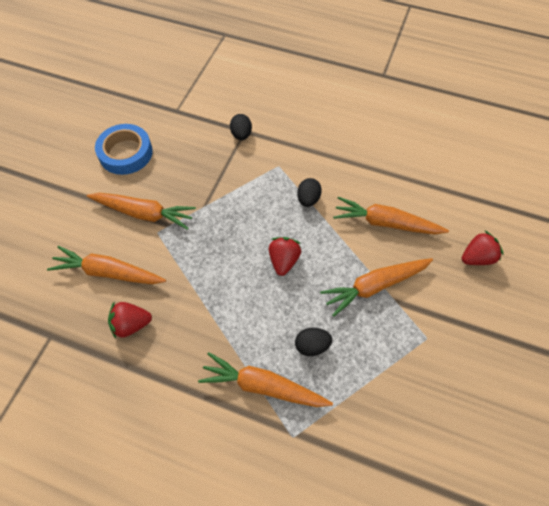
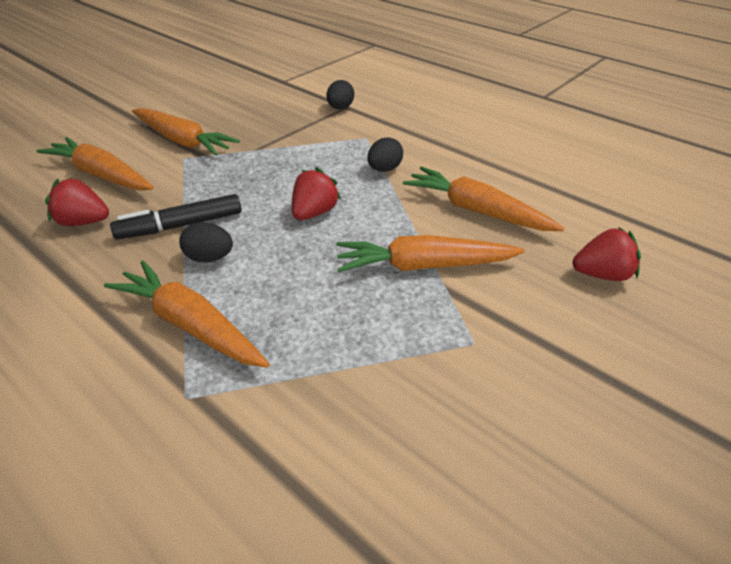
camera: 20 degrees right, 20 degrees down
blue tape [95,124,153,175] -> none
black egg [295,328,332,356] -> black egg moved to [179,222,233,262]
none -> black marker [110,194,242,239]

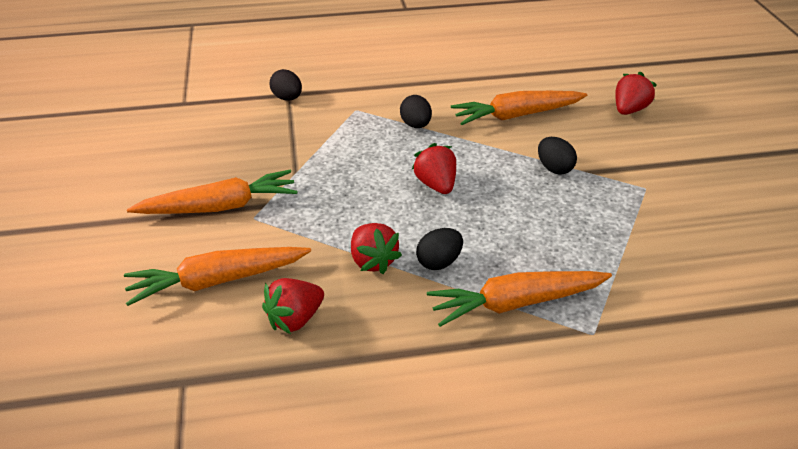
camera: 50 degrees left, 0 degrees up
black marker [110,194,242,239] -> red strawberry [351,223,402,274]
orange carrot [336,235,525,272] -> black egg [538,137,577,175]

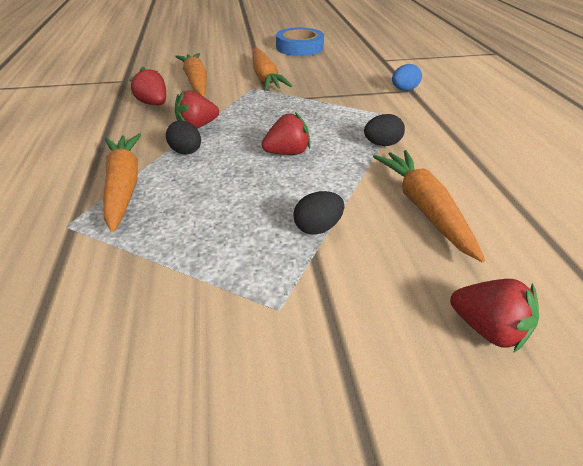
camera: 90 degrees right, 0 degrees up
black egg [270,69,302,101] -> blue egg [392,64,422,91]
none -> blue tape [276,27,324,56]

